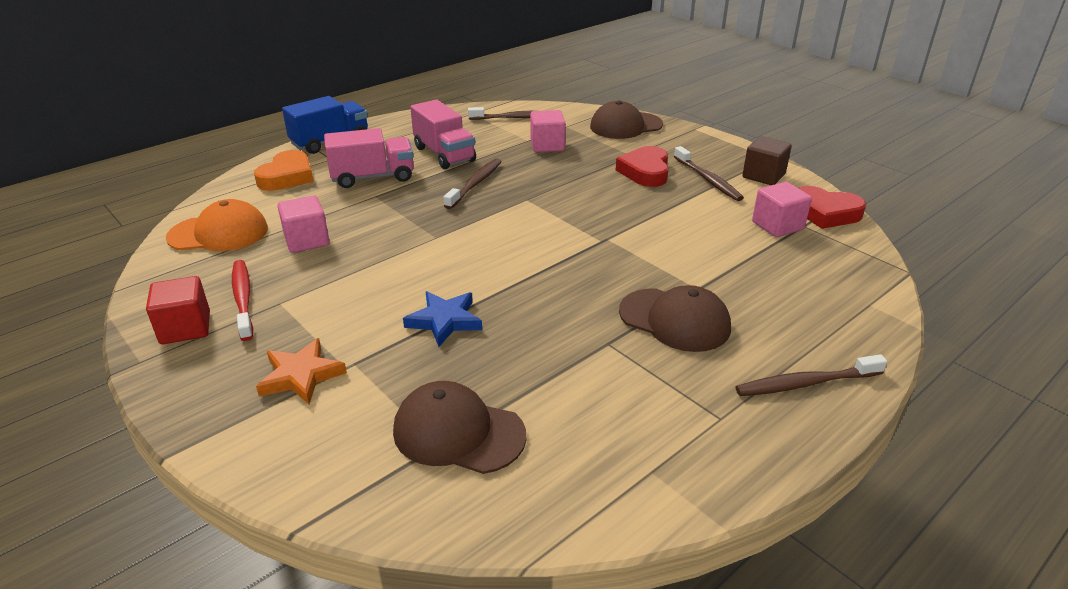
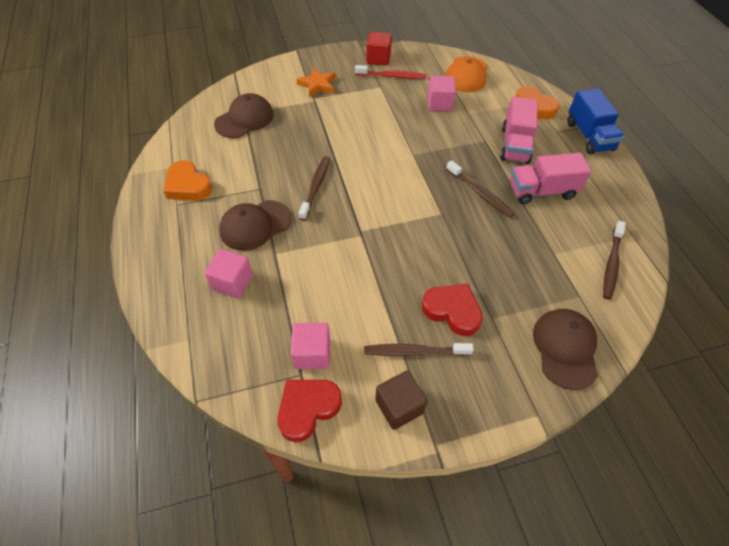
camera: 115 degrees right, 20 degrees up
blue star [403,291,482,347] -> none
pink cube [530,110,566,152] -> pink cube moved to [204,249,253,298]
brown toothbrush [735,354,887,396] -> brown toothbrush moved to [299,156,330,221]
none -> orange heart [163,160,212,201]

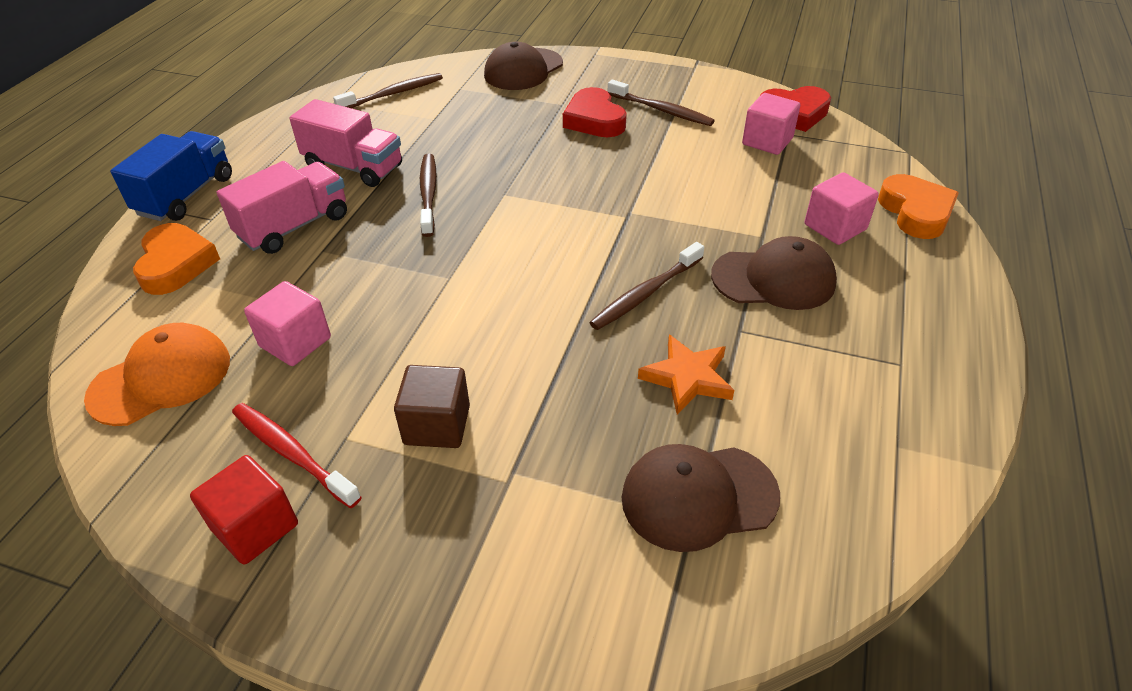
camera: 145 degrees left, 10 degrees down
orange heart [163,160,212,201] -> orange heart moved to [878,174,959,239]
orange star [296,68,336,98] -> orange star moved to [638,335,734,415]
brown cube [375,371,427,430] -> brown cube moved to [394,365,470,448]

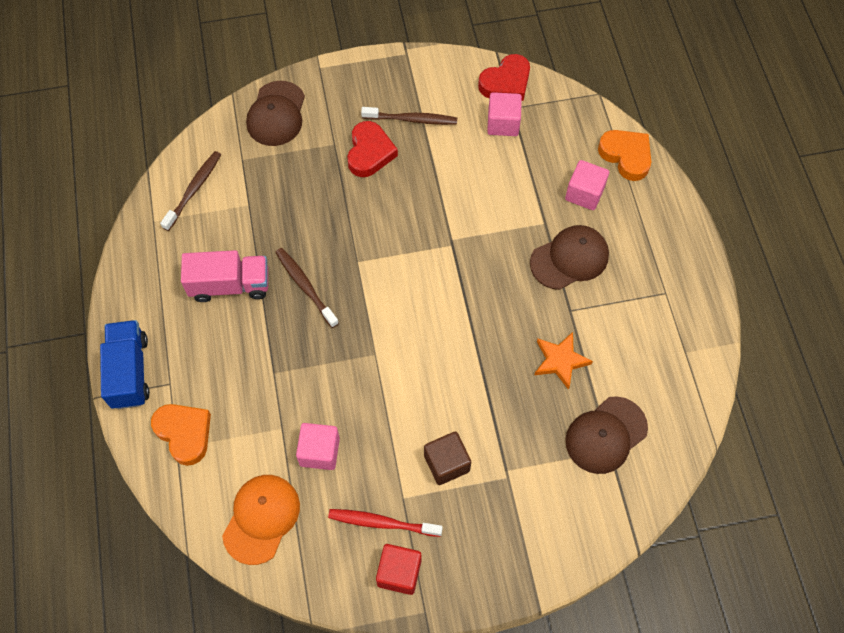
camera: 30 degrees left, 20 degrees up
pink truck [217,161,347,254] -> none
red heart [563,87,627,137] -> red heart turned 120 degrees counterclockwise [347,121,398,177]
brown toothbrush [589,242,704,330] -> none

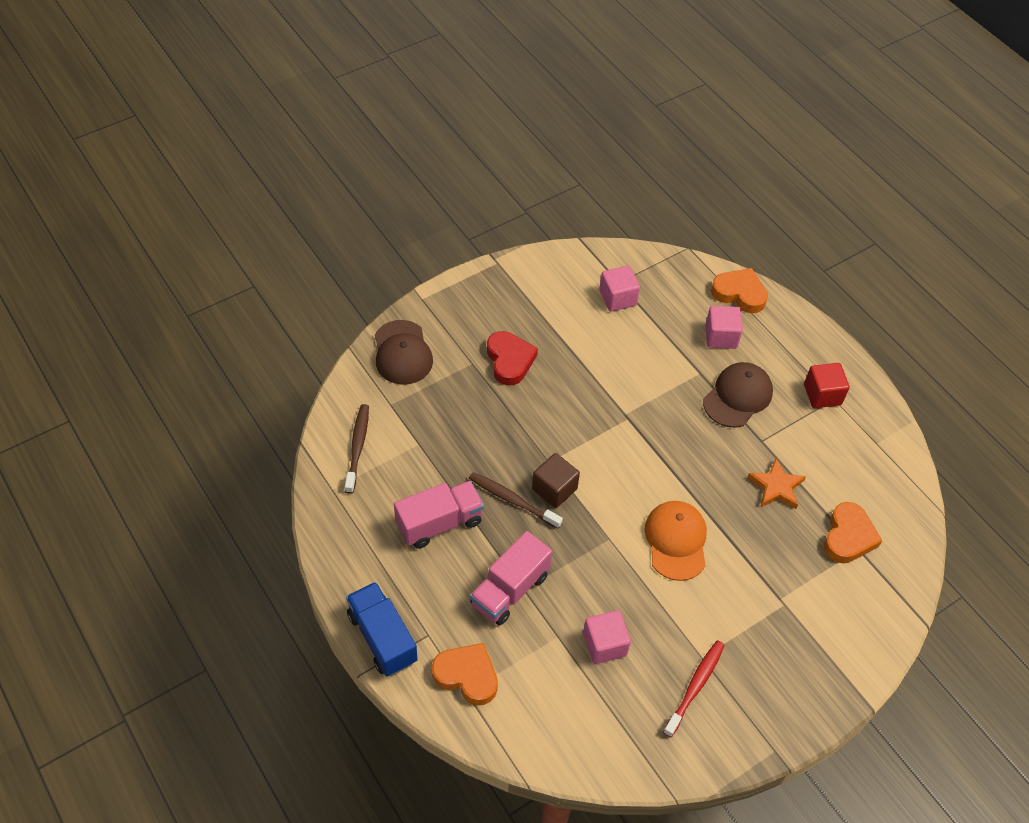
camera: 25 degrees left, 10 degrees down
orange cap [222,475,300,565] -> orange cap moved to [644,501,707,581]
red toothbrush [328,509,443,537] -> red toothbrush turned 135 degrees clockwise [663,640,725,737]
brown toothbrush [361,107,457,125] -> none
red cube [376,544,421,595] -> red cube moved to [804,363,850,408]
brown cube [424,431,471,485] -> brown cube moved to [532,453,580,508]
red heart [478,54,530,101] -> none
brown cap [565,396,648,474] -> orange heart [824,502,883,563]
none -> pink truck [470,531,552,626]

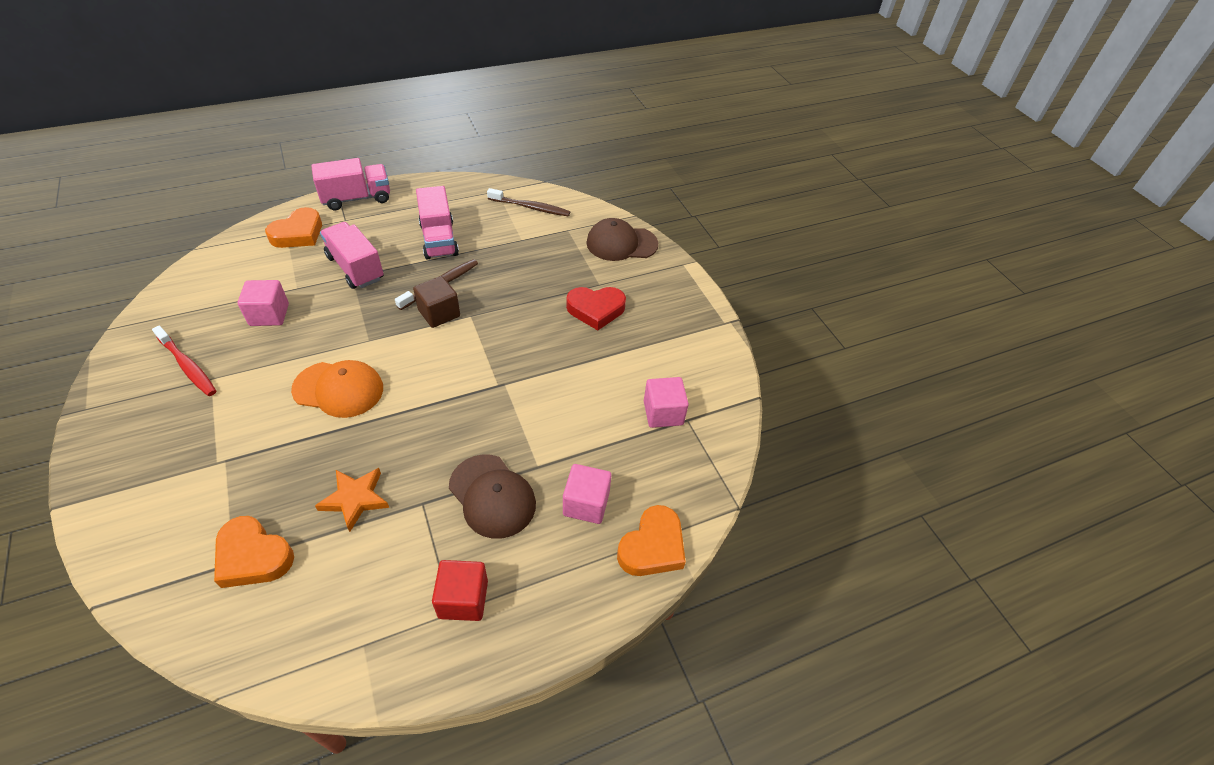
camera: 100 degrees right, 5 degrees down
blue truck [346,582,418,676] -> pink truck [311,158,390,210]

